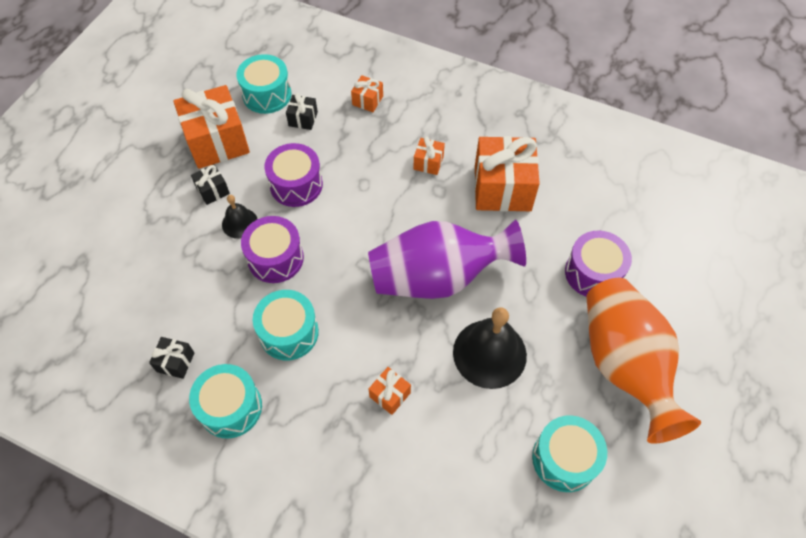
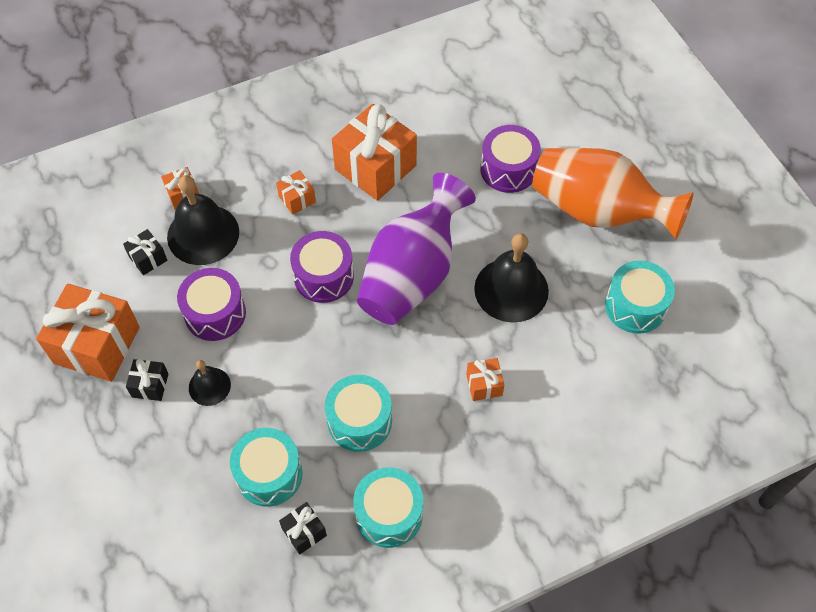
camera: 50 degrees left, 0 degrees up
turquoise drum [237,54,291,114] -> turquoise drum moved to [230,428,303,507]
purple drum [241,216,304,283] -> purple drum moved to [290,231,354,303]
none -> black bell [167,175,239,265]

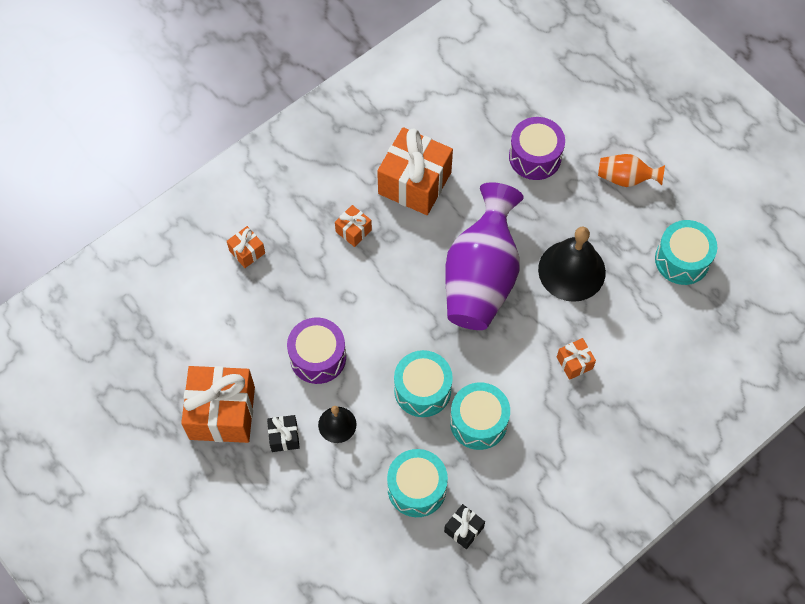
camera: 15 degrees left, 5 degrees up
black gift [123,229,168,275] -> none
black bell [167,175,239,265] -> none
purple drum [290,231,354,303] -> none
turquoise drum [353,467,423,548] -> turquoise drum moved to [394,350,453,417]
orange vase [532,148,694,239] -> orange vase [598,154,665,187], size x0.47

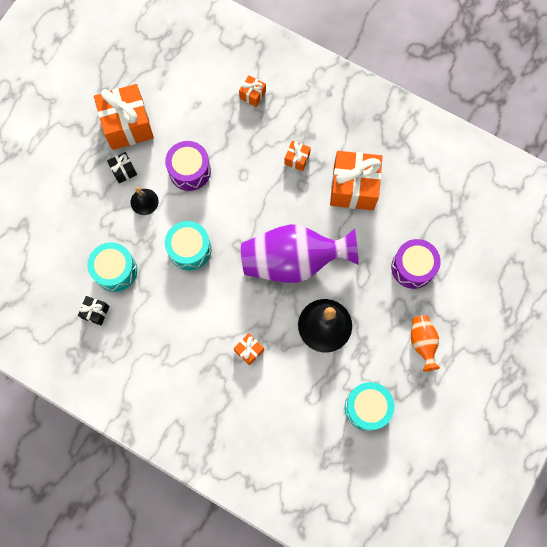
camera: 70 degrees right, 10 degrees up
turquoise drum [450,382,510,450] -> none

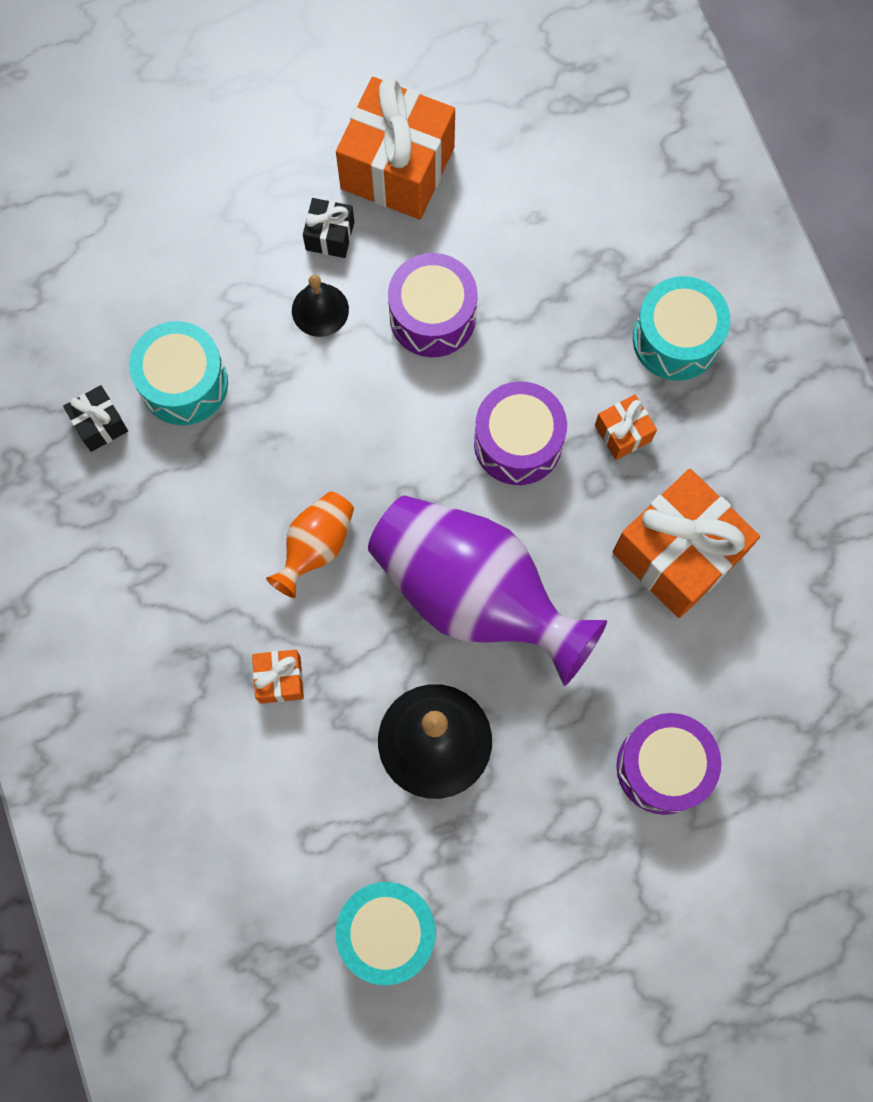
camera: 40 degrees right, 0 degrees up
turquoise drum [165,221,211,271] -> turquoise drum moved to [633,276,730,381]
orange gift [239,75,266,107] -> none
orange vase [411,315,440,372] -> orange vase moved to [266,491,354,598]
none -> purple drum [474,381,567,485]

